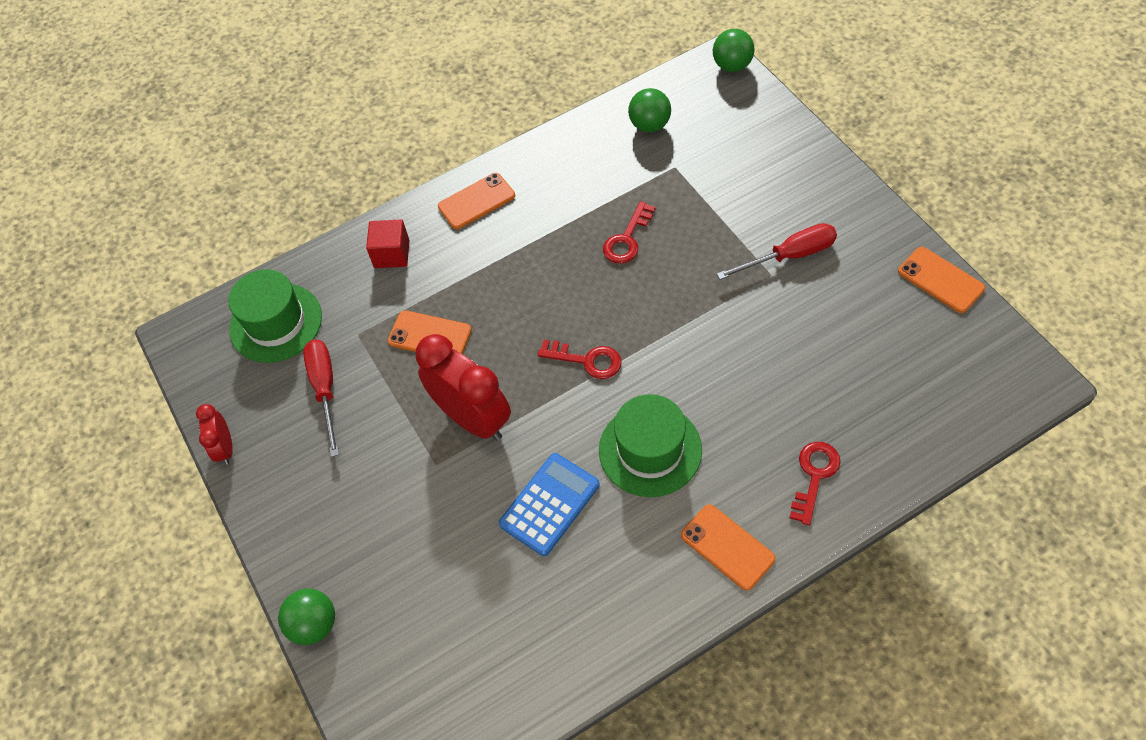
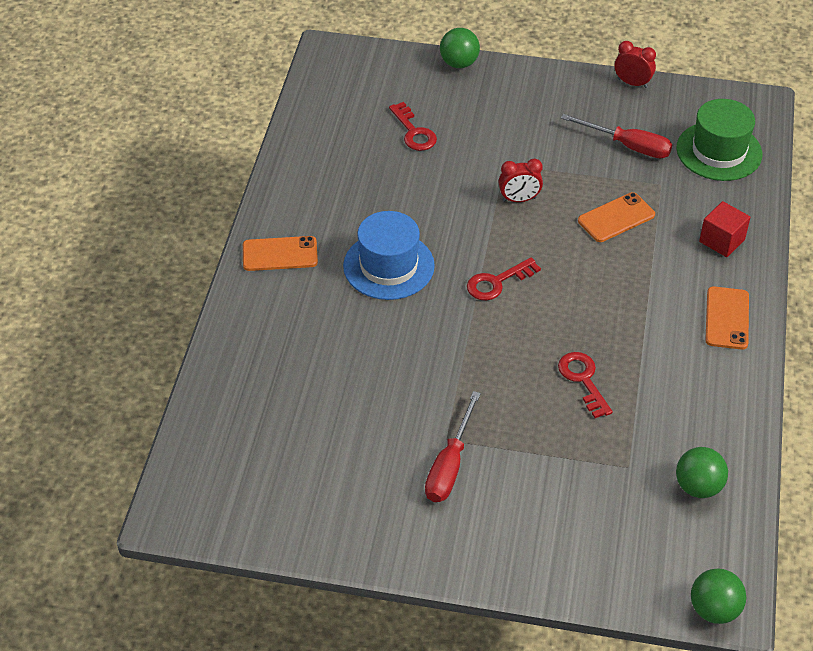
camera: 125 degrees right, 10 degrees down
red clock [416,334,511,440] -> red clock [498,159,543,202], size x0.51
blue calculator [499,453,600,556] -> none
green hat [599,394,702,497] -> blue hat [343,211,435,300]
red key [790,442,841,525] -> red key moved to [389,102,437,151]
orange phone [898,247,985,313] -> none

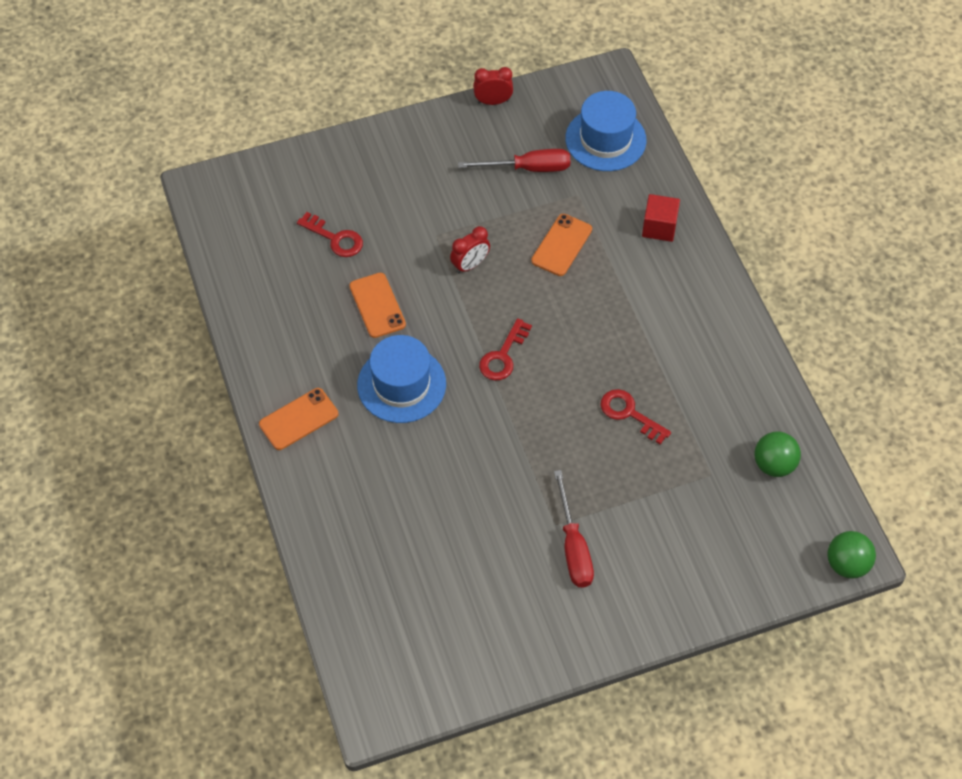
camera: 30 degrees left, 10 degrees up
green ball [440,28,480,68] -> none
green hat [676,99,762,181] -> blue hat [565,91,647,171]
orange phone [705,286,749,350] -> orange phone moved to [349,273,406,338]

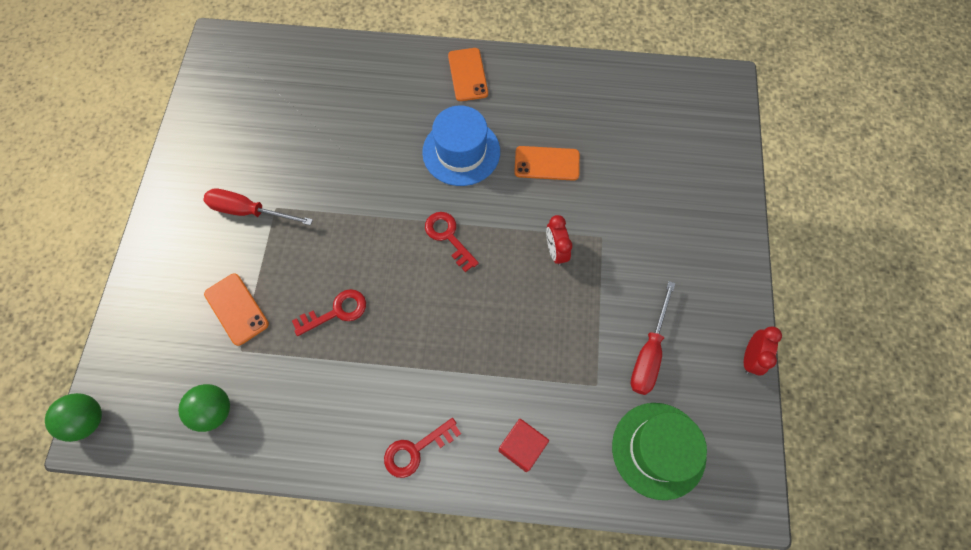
camera: 115 degrees right, 10 degrees up
red key [297,212,363,257] -> red key moved to [384,418,461,478]
orange phone [531,214,592,276] -> orange phone moved to [204,273,269,346]
blue hat [565,91,647,171] -> green hat [612,403,707,500]

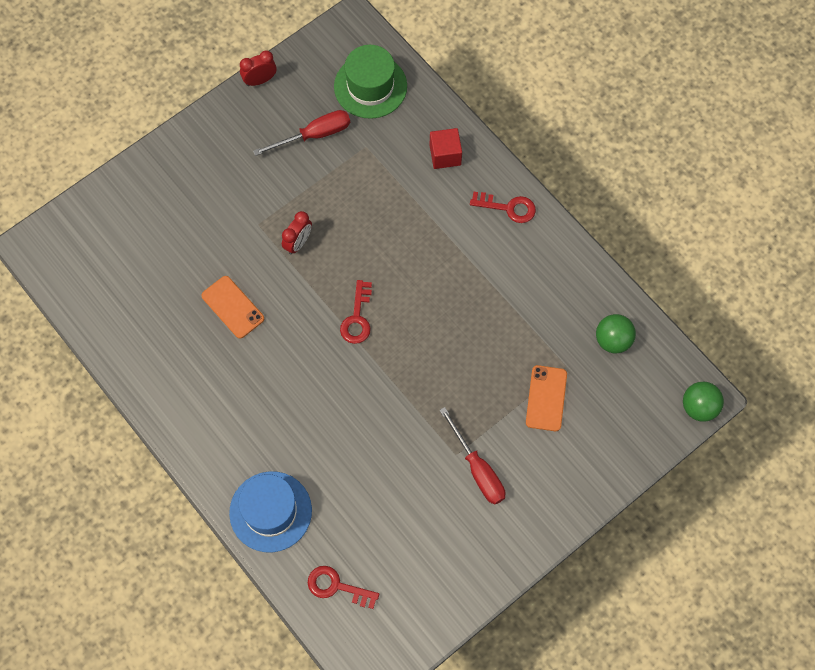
camera: 135 degrees left, 0 degrees up
red key [292,289,366,336] -> red key moved to [308,566,379,609]
blue hat [422,106,500,186] -> blue hat moved to [229,471,312,552]
orange phone [448,48,488,101] -> none

